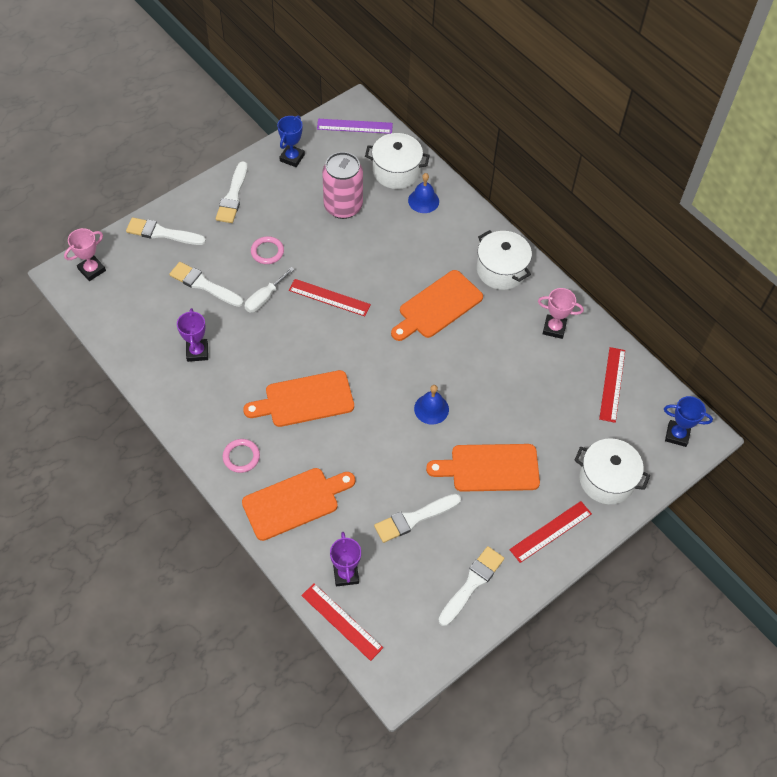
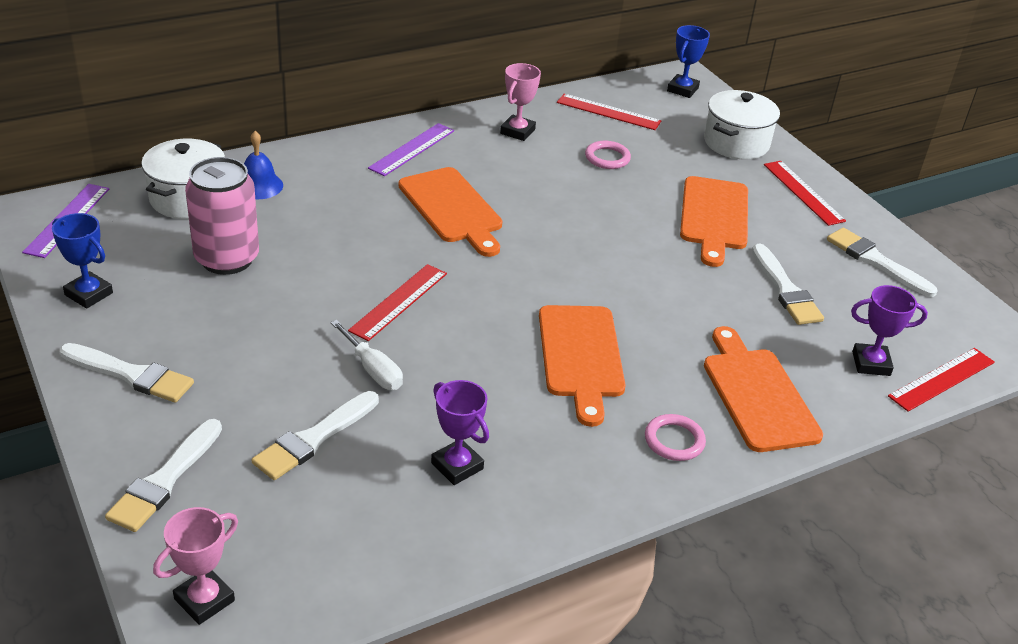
camera: 80 degrees left, 20 degrees down
pink trophy [64,228,106,281] -> pink trophy turned 75 degrees clockwise [153,507,238,625]
purple trophy [177,308,208,362] -> purple trophy turned 45 degrees clockwise [431,380,489,485]
pink ring [251,236,284,264] -> pink ring moved to [585,141,631,169]
blue bell [414,385,449,425] -> none
white pot [477,230,532,290] -> purple ruler [368,123,454,176]

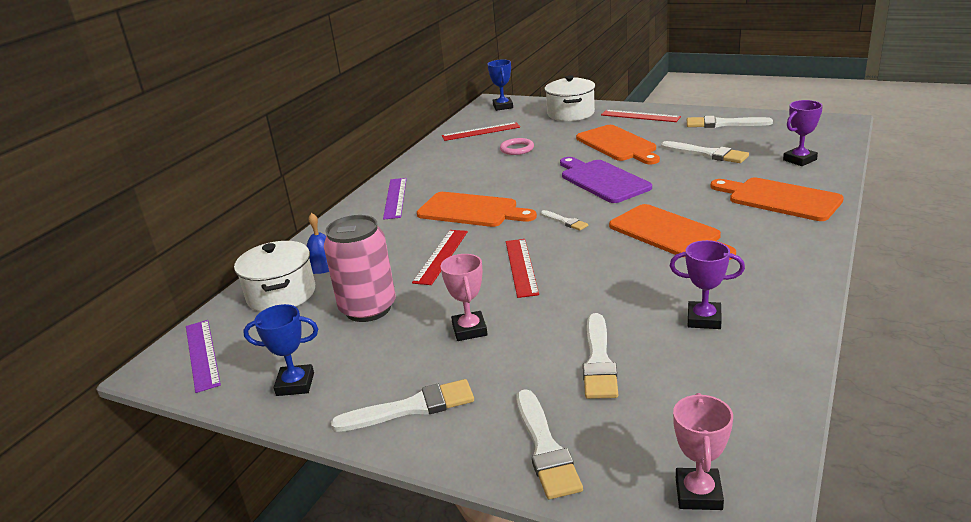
camera: 30 degrees left, 10 degrees down
white screwdriver [331,320,403,390] -> none
pink trophy [500,63,541,141] -> pink trophy moved to [440,254,488,341]
pink ring [645,414,706,461] -> none
red ruler [888,348,995,412] -> red ruler moved to [412,230,468,285]
none -> white brush [541,210,588,231]
none -> purple cutting board [560,157,652,203]

